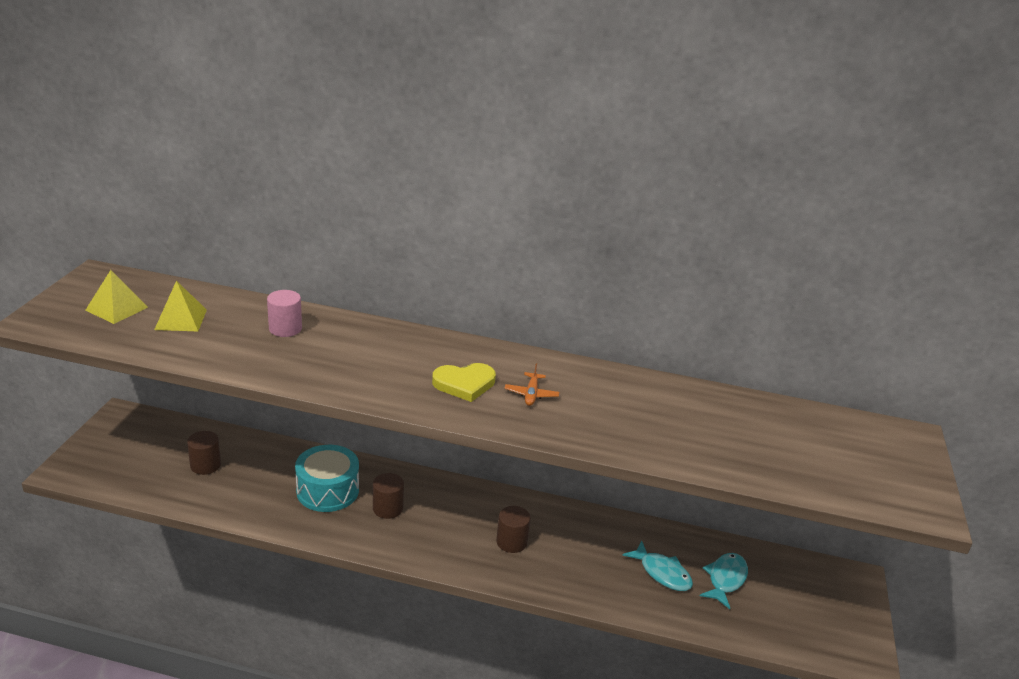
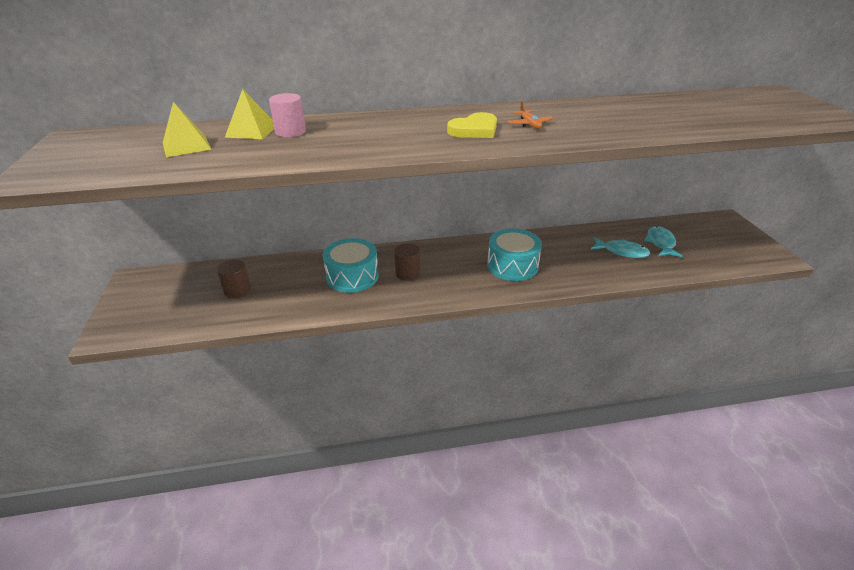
camera: 20 degrees left, 5 degrees up
yellow pyramid [85,270,148,324] -> yellow pyramid moved to [225,89,274,139]
brown cylinder [496,506,531,553] -> turquoise drum [487,228,542,281]

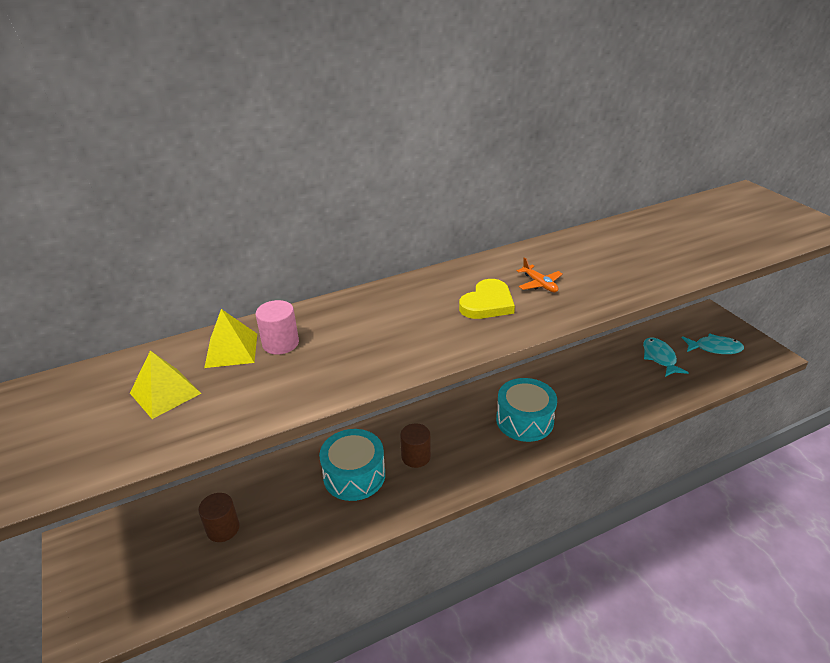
camera: 15 degrees left, 0 degrees up
turquoise fish [591,237,650,258] -> turquoise fish moved to [682,334,744,354]

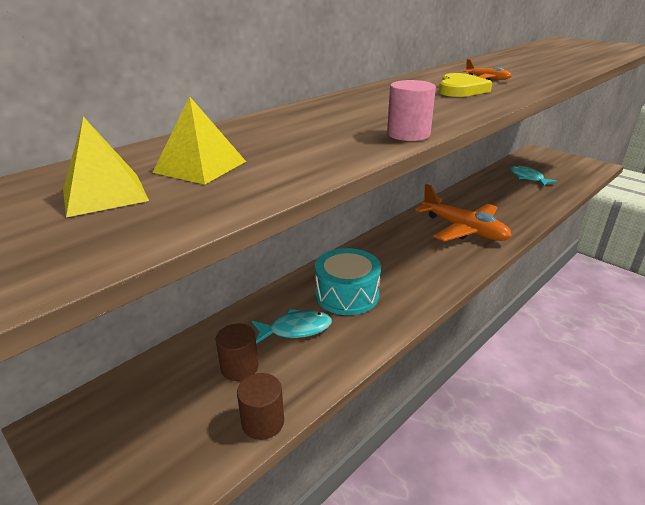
camera: 20 degrees left, 5 degrees down
yellow pyramid [204,309,257,368] -> yellow pyramid moved to [63,117,149,217]
pink cylinder [256,300,299,355] -> pink cylinder moved to [387,80,436,141]
brown cylinder [400,423,431,468] -> brown cylinder moved to [237,373,284,440]
turquoise drum [496,378,557,442] -> orange plane [415,184,512,242]
turquoise fish [682,334,744,354] -> turquoise fish moved to [252,309,332,344]

